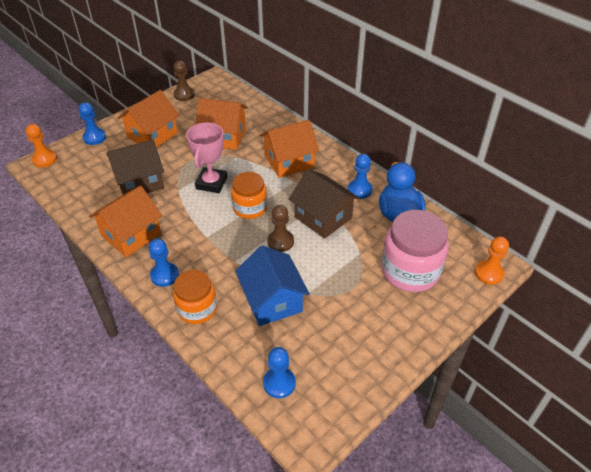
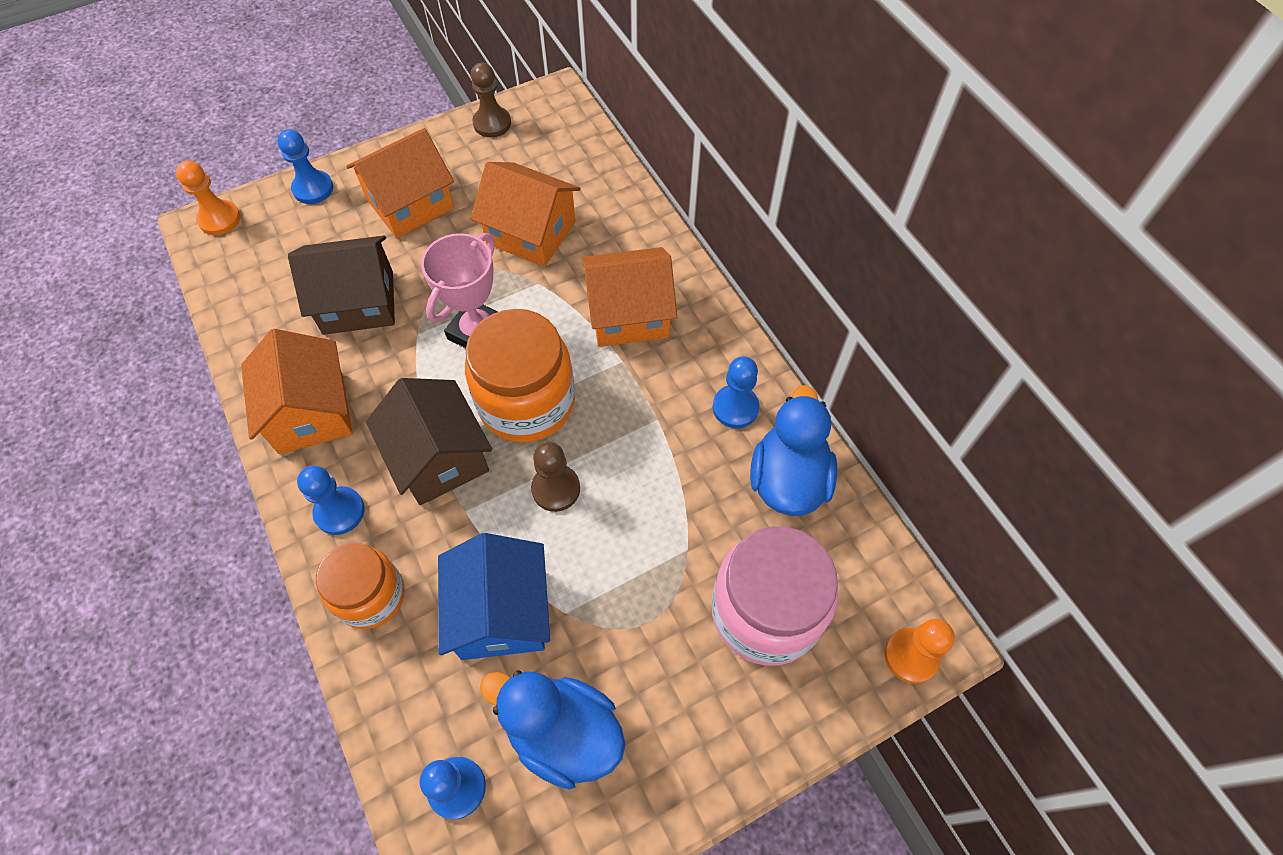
camera: 15 degrees right, 15 degrees up
orange house [89,186,162,257] -> orange house turned 75 degrees counterclockwise [241,329,353,454]
orange jar [231,172,267,219] -> orange jar [465,309,575,443], size x1.57
brown house [289,169,359,239] -> brown house moved to [366,378,492,505]
none -> blue duck [480,670,626,790]

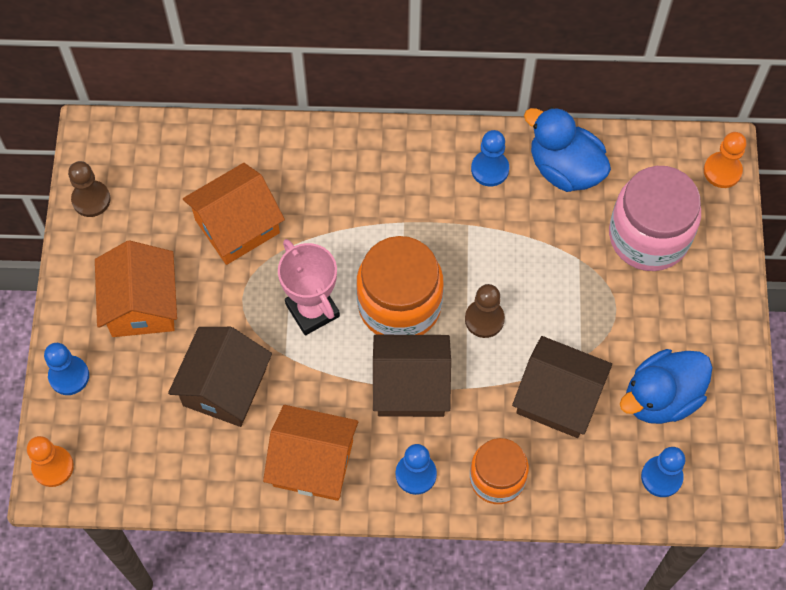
camera: 60 degrees left, 5 degrees up
blue house [438,533,550,660] -> brown house [512,336,612,438]
orange house [581,247,677,347] -> none

